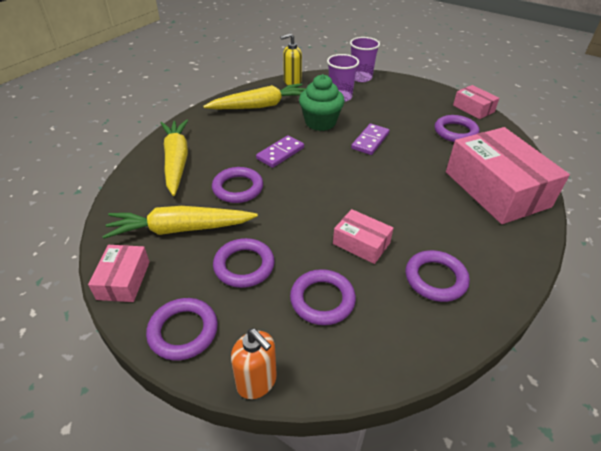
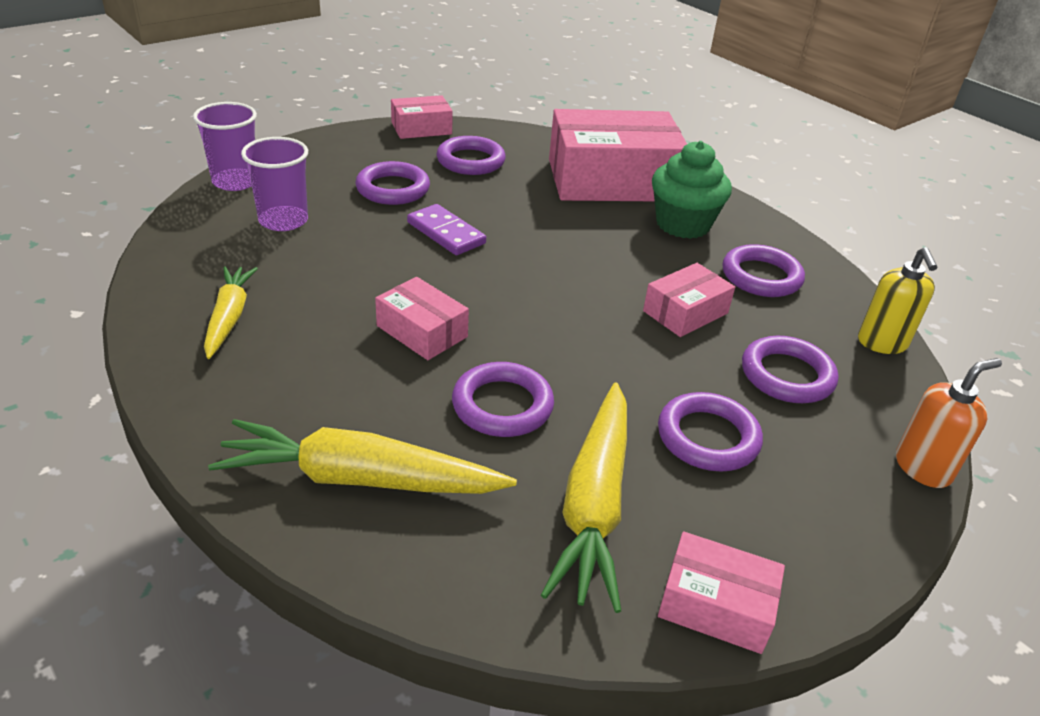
camera: 75 degrees left, 5 degrees down
purple ring [146,298,218,361] -> purple ring moved to [355,161,430,205]
yellow carrot [203,83,306,109] -> yellow carrot [204,267,258,359], size x0.62
purple domino [256,135,304,168] -> pink box [375,277,469,360]
yellow soap dispenser [280,33,302,85] -> yellow soap dispenser moved to [858,247,938,354]
green cupcake [299,74,345,131] -> green cupcake moved to [652,141,732,239]

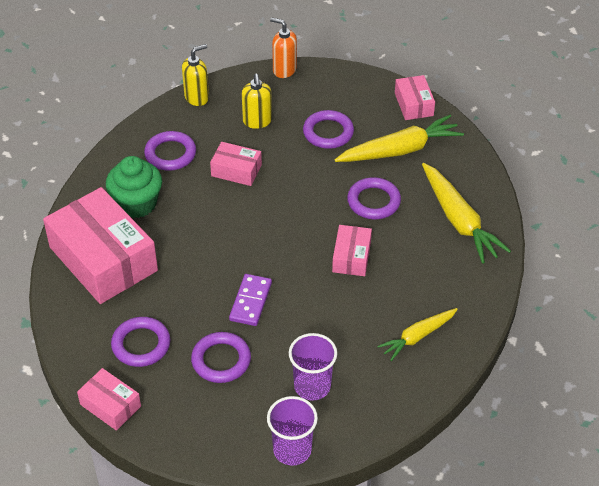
camera: 120 degrees left, 10 degrees up
purple ring [742,336,838,403] -> yellow soap dispenser [242,74,272,129]

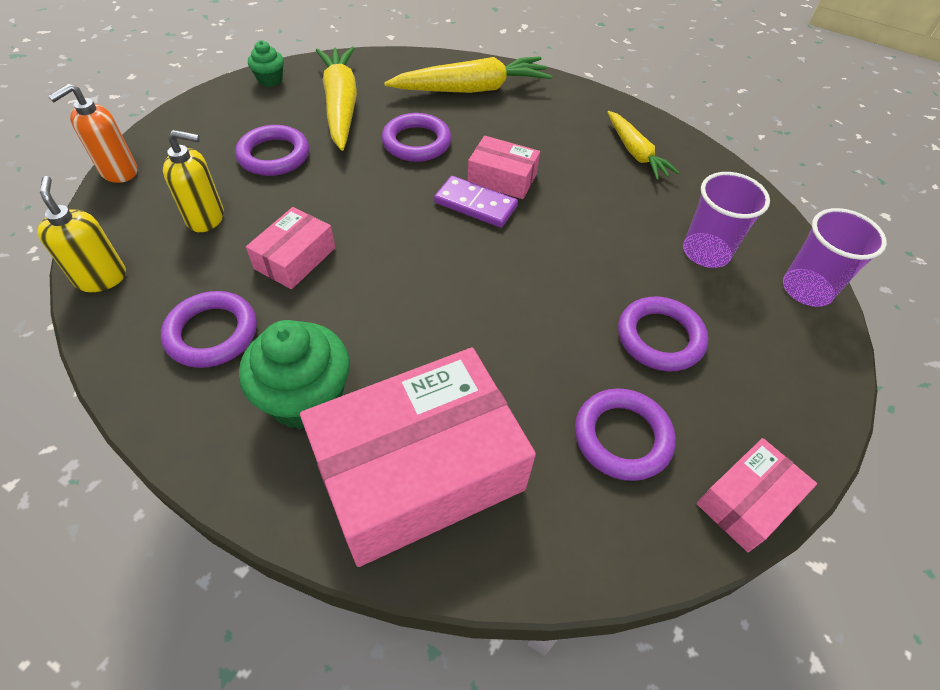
camera: 80 degrees left, 5 degrees up
purple domino [229,274,272,326] -> purple domino moved to [434,176,518,228]
pink box [395,75,435,120] -> green cupcake [248,41,284,87]

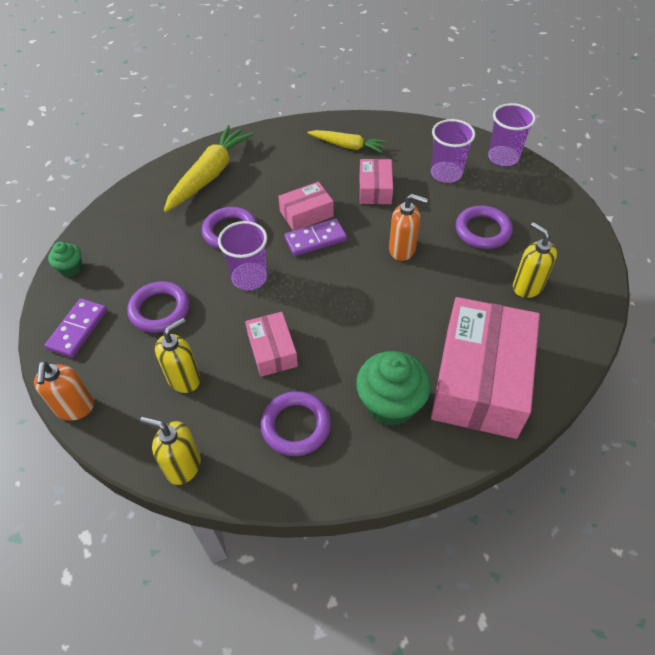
camera: 45 degrees left, 0 degrees up
yellow carrot [316,47,357,151] -> none
purple ring [575,388,676,481] -> yellow soap dispenser [513,222,557,298]
pink box [697,438,817,552] -> pink box moved to [360,159,393,204]
none -> purple domino [45,299,107,358]
none -> purple cup [218,221,267,290]
none -> orange soap dispenser [389,194,428,261]

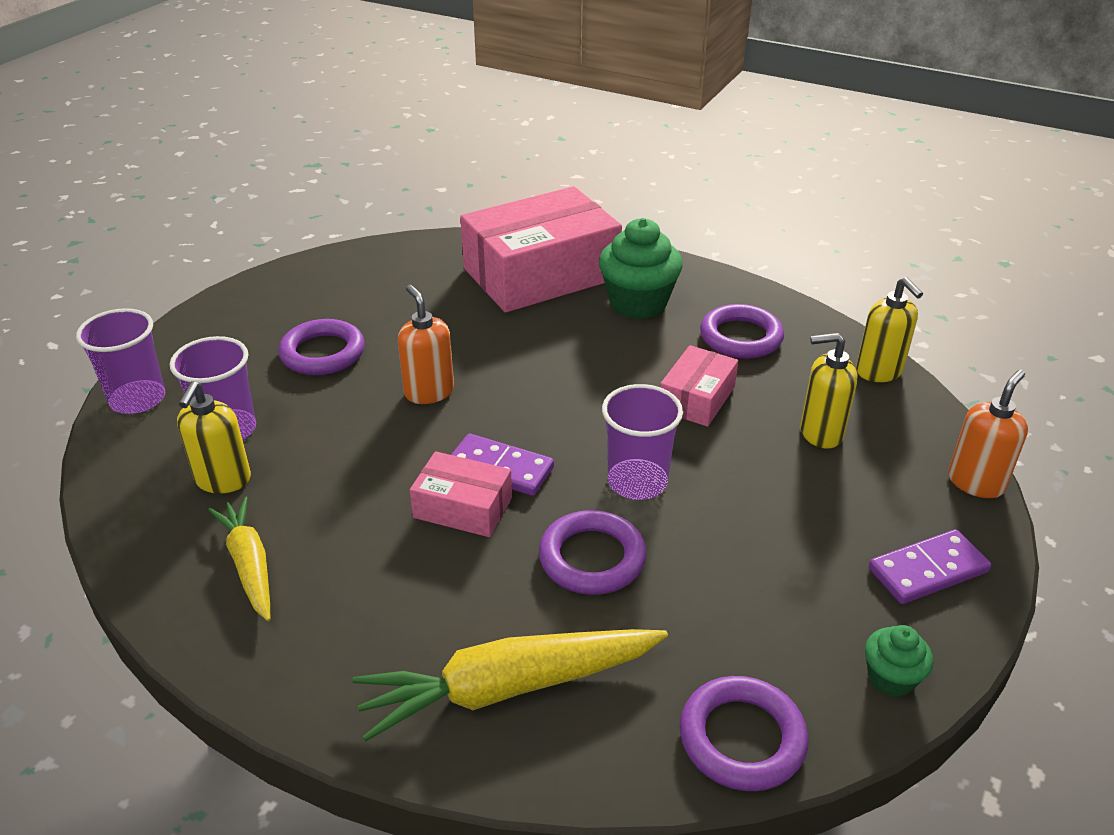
camera: 135 degrees left, 15 degrees down
purple ring [128,281,190,333] -> purple ring moved to [680,676,808,791]
pink box [360,159,393,204] -> none
yellow soap dispenser [513,222,557,298] -> yellow soap dispenser moved to [177,381,251,494]

